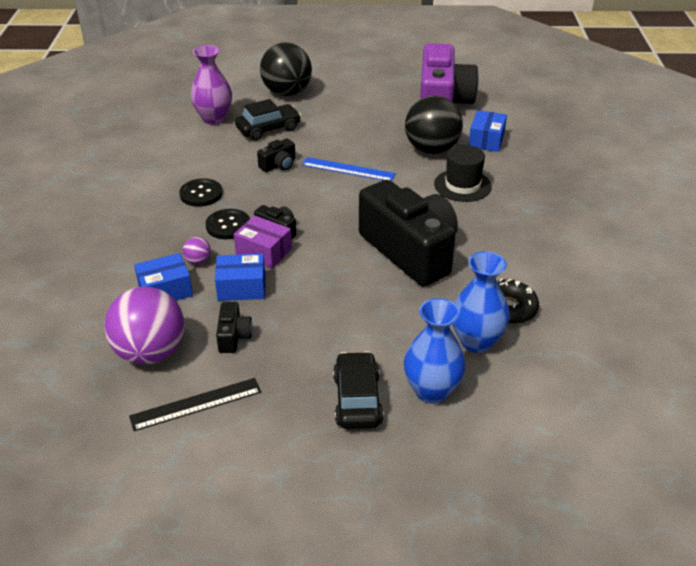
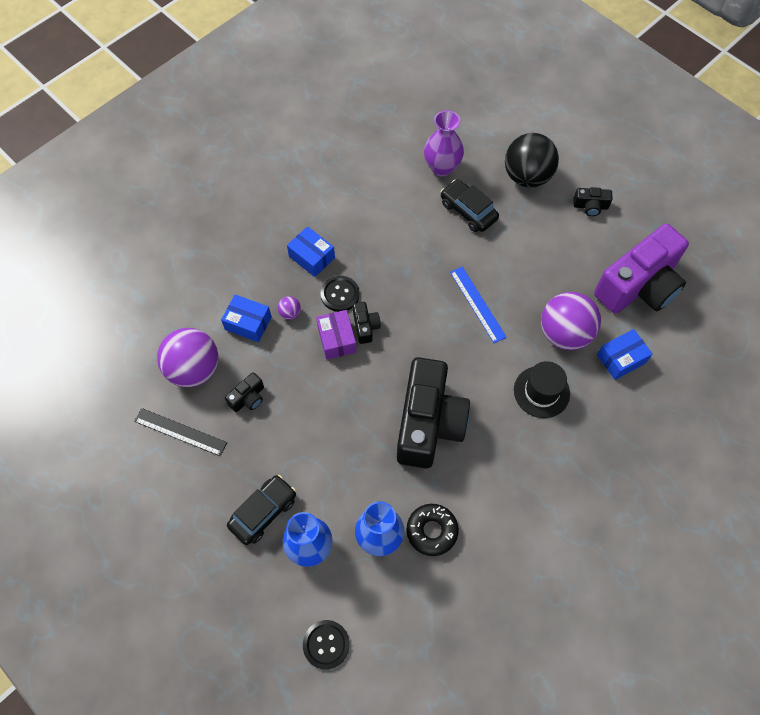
camera: 45 degrees right, 25 degrees up
black button [179,178,223,207] -> black button moved to [303,620,350,670]
blue box [215,254,265,301] -> blue box moved to [287,226,335,277]
black car [235,99,301,141] -> black car turned 150 degrees counterclockwise [441,179,499,232]
black camera [257,139,296,172] -> black camera moved to [573,187,613,216]
black ball [405,95,463,154] -> purple ball [541,292,601,350]

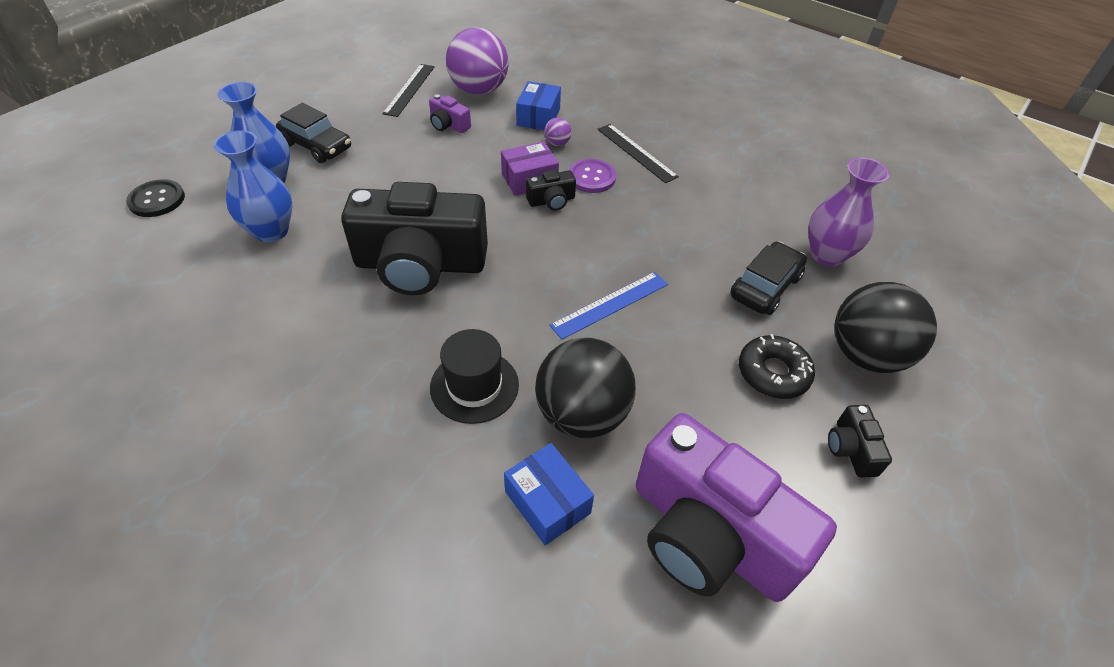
camera: 80 degrees right, 15 degrees down
black camera [225,372,264,412] -> purple camera [429,94,471,133]
blue box [287,226,335,277] -> black ruler [597,124,679,183]
black button [321,276,360,312] -> purple button [568,159,616,193]
black donut [406,504,459,556] -> black donut moved to [739,334,815,399]
purple ball [541,292,601,350] -> black ball [535,337,636,438]

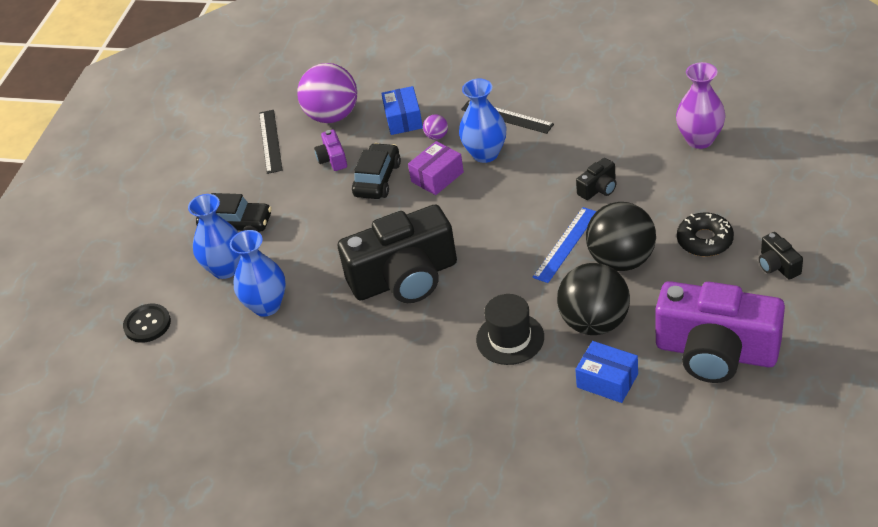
camera: 15 degrees left, 5 degrees down
purple camera [429,94,471,133] -> purple camera turned 60 degrees clockwise [314,130,347,171]
black camera [526,170,576,211] -> black camera moved to [576,158,616,200]
purple button [568,159,616,193] -> blue vase [459,78,506,163]
black car [730,242,807,315] -> black car moved to [352,143,401,199]
black ball [835,282,937,373] -> black ball moved to [586,202,656,271]

